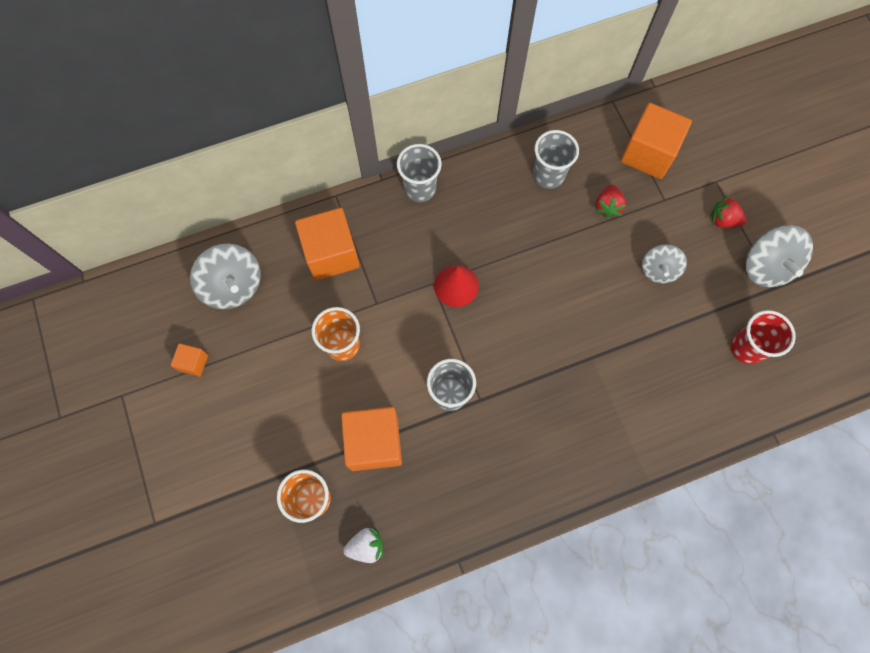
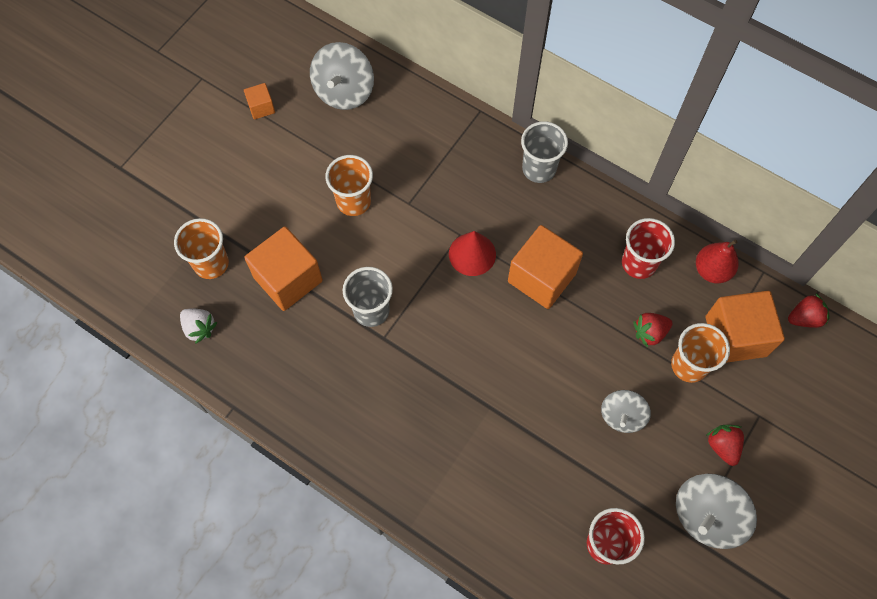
camera: 55 degrees right, 5 degrees down
orange cube [295,208,360,280] -> orange cube moved to [508,225,583,309]
grey cup [533,130,579,189] -> red cup [622,218,675,279]
grey spinning top [642,244,687,284] -> grey spinning top turned 45 degrees counterclockwise [601,390,651,433]
none -> orange cup [671,323,730,383]
none -> red pear [696,239,738,284]
none -> red strawberry [788,294,830,328]

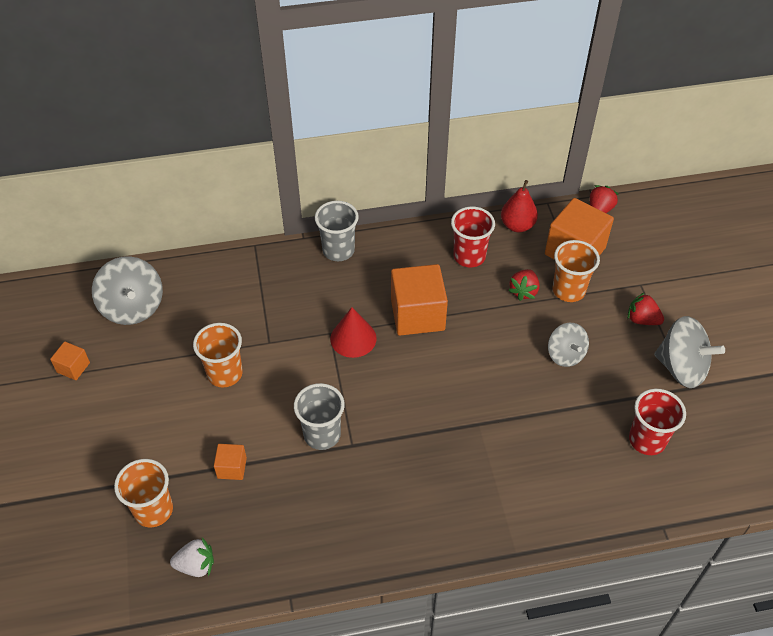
camera: 45 degrees left, 15 degrees down
orange cube [244,226,323,311] -> orange cube [214,444,247,480], size x0.48
grey spinning top [676,474,757,549] -> grey spinning top turned 60 degrees counterclockwise [654,316,725,388]

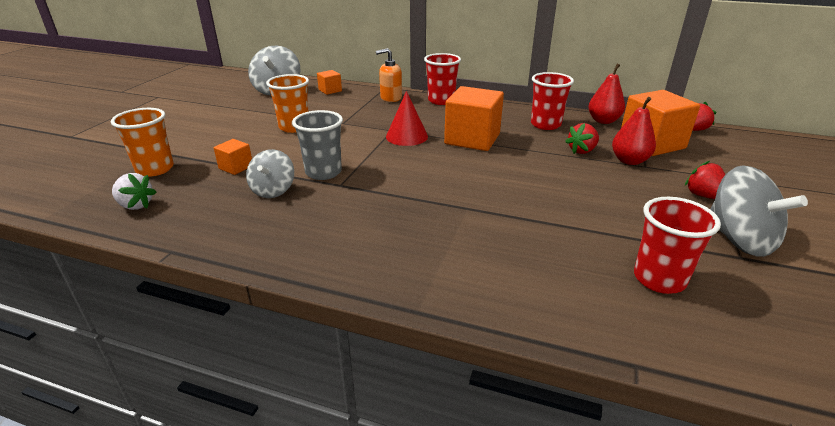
camera: 30 degrees right, 20 degrees down
orange cube [50,342,90,380] -> orange cube moved to [317,70,342,95]
grey cup [315,201,359,261] -> red cup [424,53,461,105]
grey spinning top [548,323,589,367] -> grey spinning top moved to [246,149,294,198]
orange cup [553,240,600,302] -> red pear [612,97,656,165]
none -> orange soap dispenser [376,48,402,102]

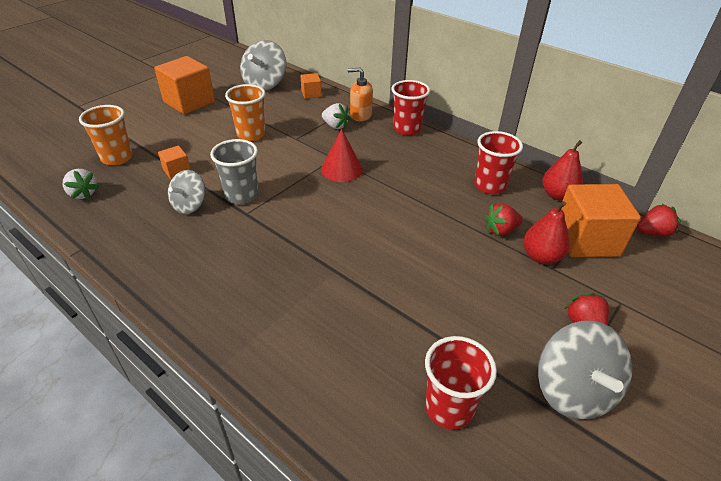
camera: 20 degrees right, 10 degrees up
orange cube [444,86,504,151] -> orange cube moved to [154,56,215,114]
none -> white strawberry [322,103,350,129]

